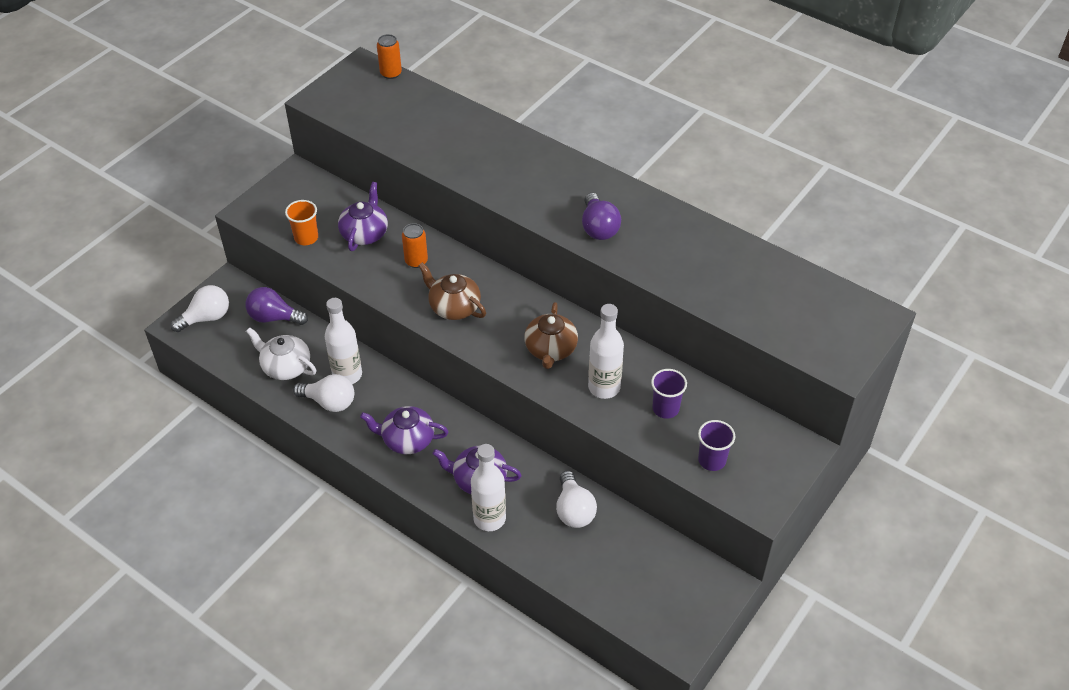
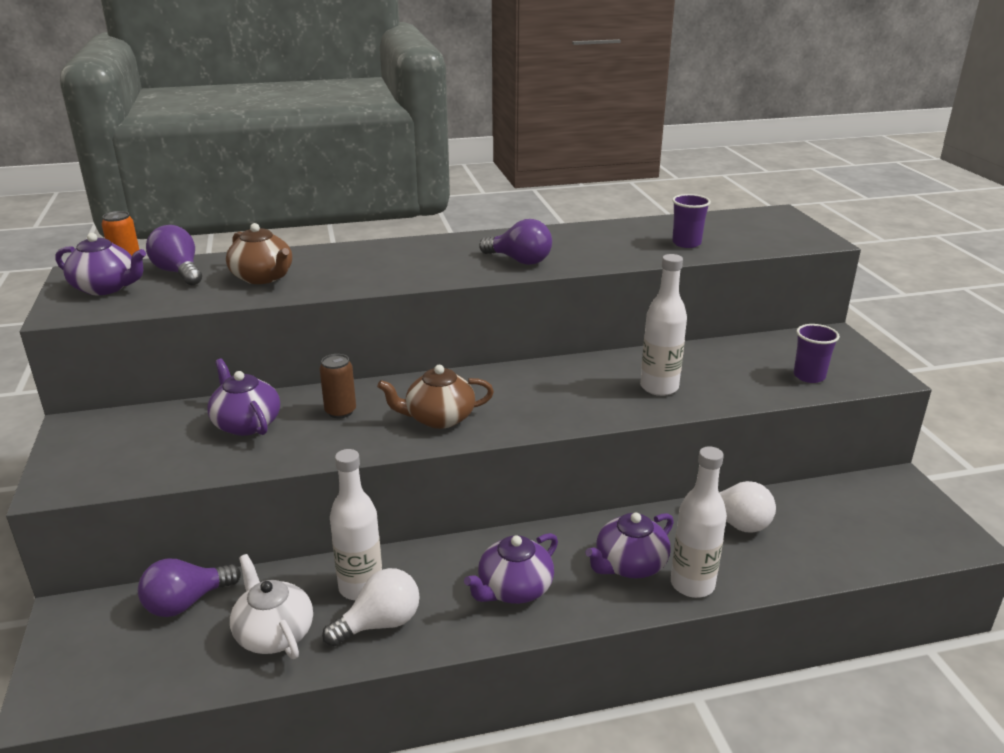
camera: 50 degrees left, 20 degrees down
white light bulb [170,285,229,332] -> none
white teapot [246,327,316,380] -> white teapot turned 75 degrees clockwise [230,554,313,659]
orange cup [285,200,318,245] -> none
orange can [402,223,428,268] -> brown can [320,354,356,418]
brown teapot [524,302,578,369] -> brown teapot moved to [226,223,292,284]
purple cup [651,369,687,419] -> purple cup moved to [672,194,711,248]
none -> purple teapot [56,233,146,295]
none -> purple light bulb [146,225,202,285]

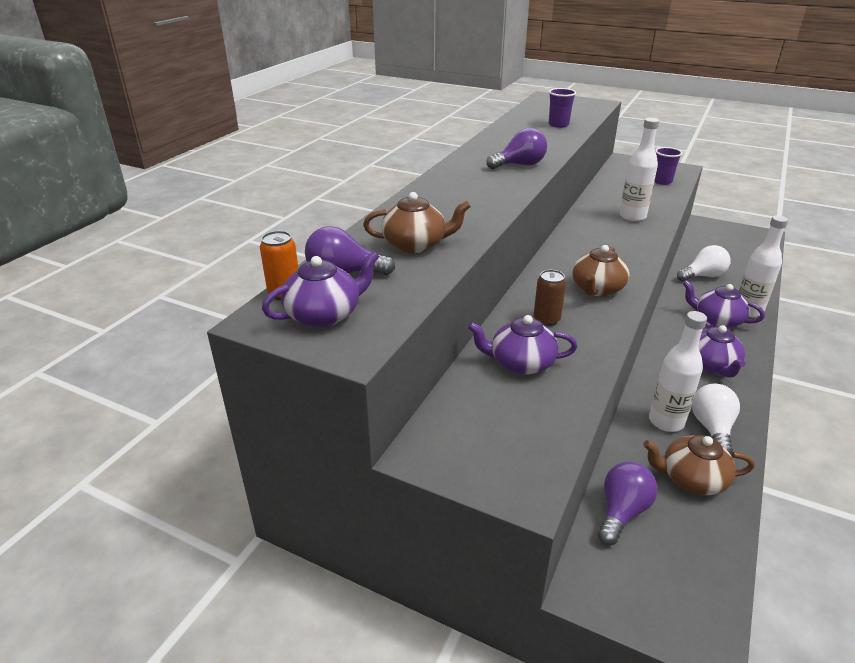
camera: 50 degrees left, 5 degrees up
purple light bulb [138,558,241,617] -> purple light bulb turned 150 degrees counterclockwise [598,462,657,545]
white teapot [230,554,313,659] -> brown teapot [643,435,755,495]
purple teapot [585,513,674,578] -> purple teapot turned 120 degrees clockwise [683,280,765,328]

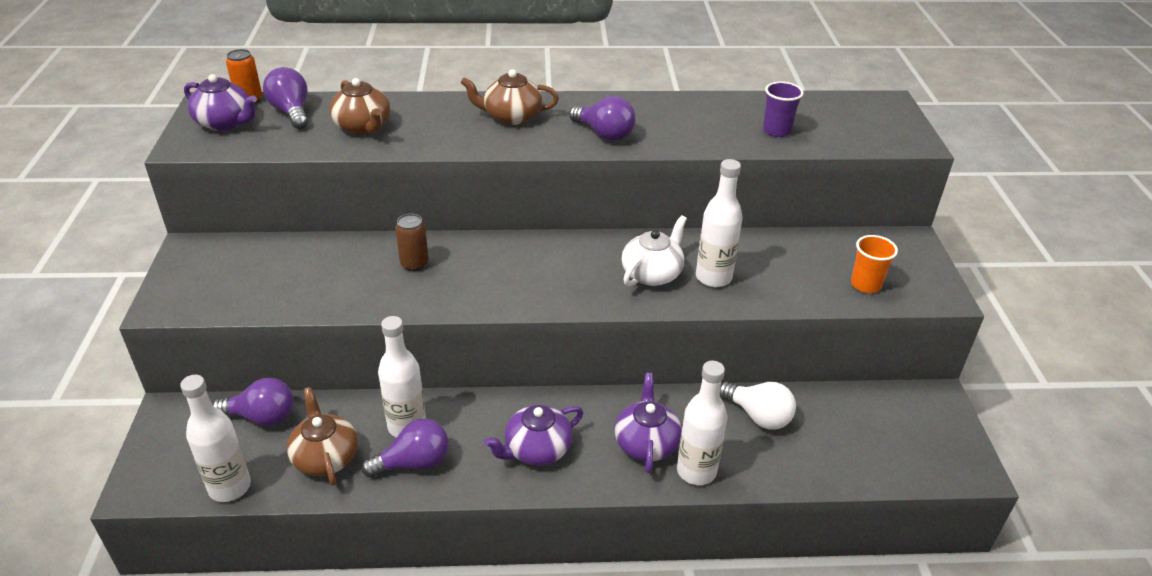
camera: 60 degrees right, 5 degrees up
purple teapot [468,315,577,375] -> none
brown teapot [572,245,629,296] -> brown teapot moved to [461,69,559,125]
purple cup [655,147,683,185] -> orange cup [851,235,898,293]
white light bulb [692,384,740,454] -> purple light bulb [362,418,448,478]
none -> white bottle [180,375,251,502]
none -> white teapot [622,215,687,286]

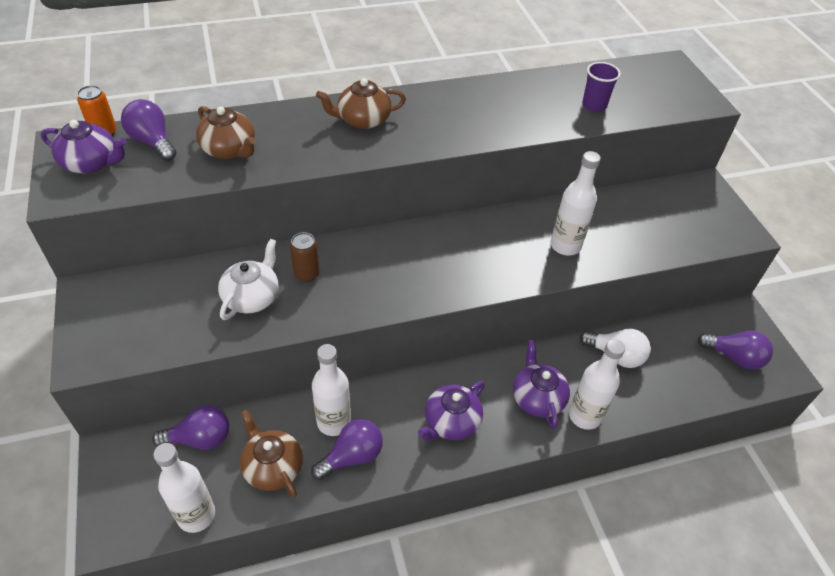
camera: 15 degrees left, 10 degrees up
purple light bulb [569,96,636,141] -> purple light bulb moved to [698,331,773,370]
white teapot [622,215,687,286] -> white teapot moved to [218,239,279,320]
orange cup [851,235,898,293] -> none

